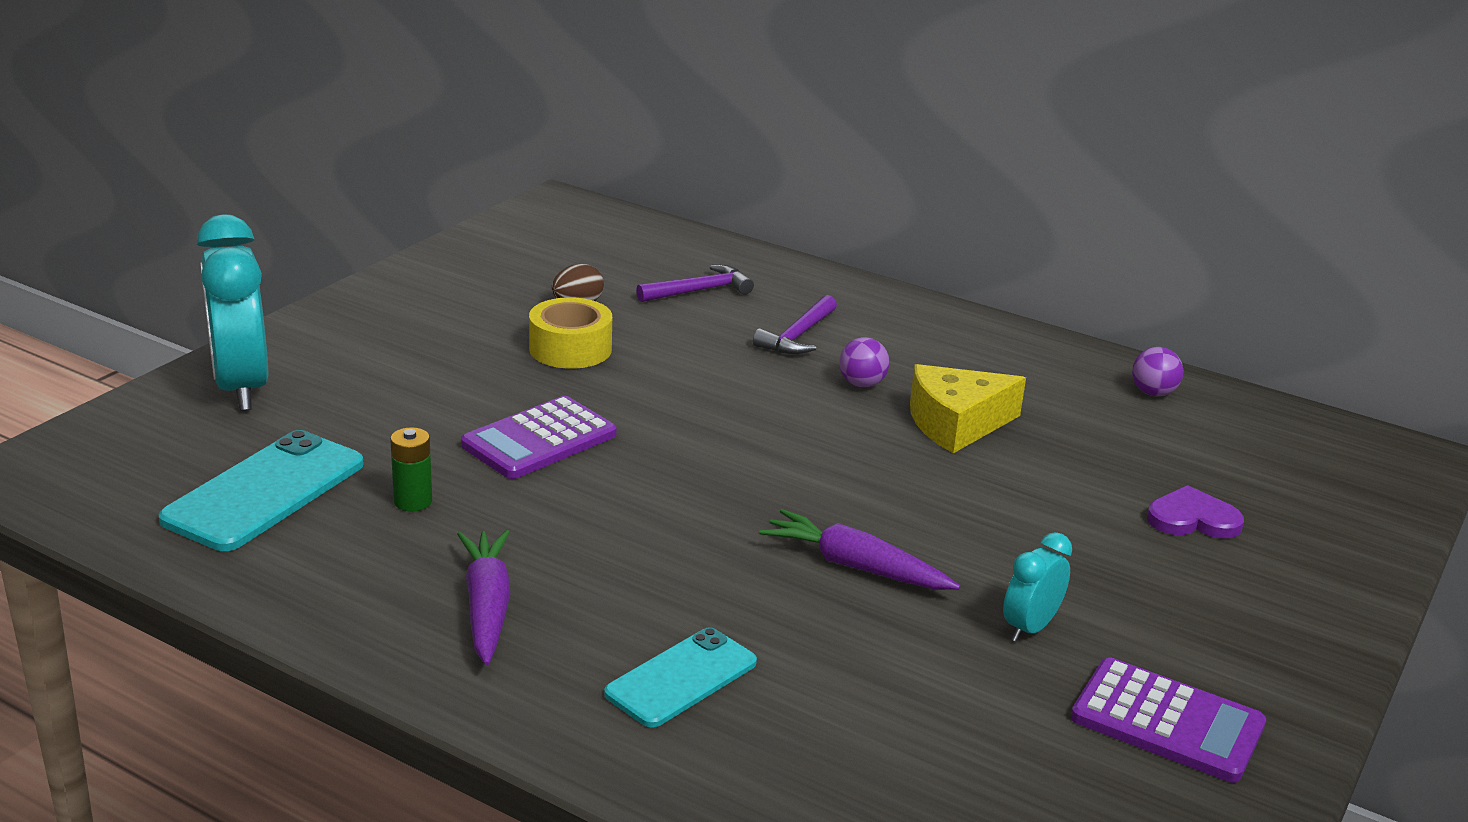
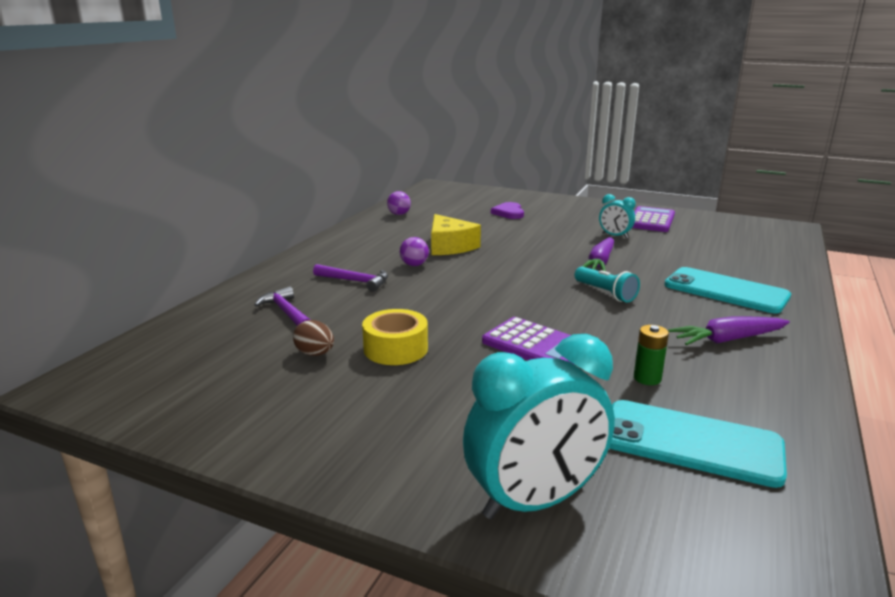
camera: 95 degrees left, 5 degrees down
turquoise phone [604,627,757,728] -> turquoise phone [665,267,791,313], size x1.51
none -> turquoise flashlight [574,267,640,303]

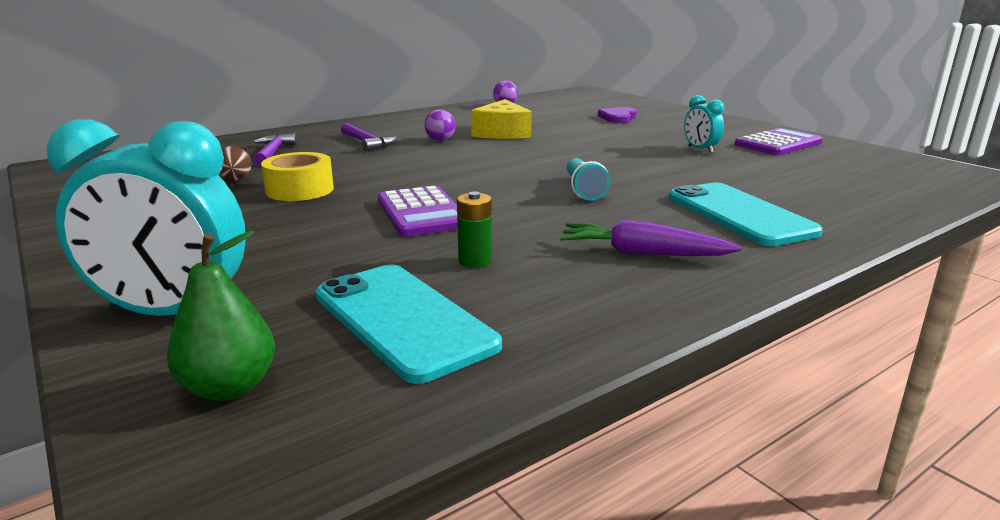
camera: 30 degrees right, 0 degrees up
purple carrot [582,237,614,271] -> none
none -> green pear [167,230,275,401]

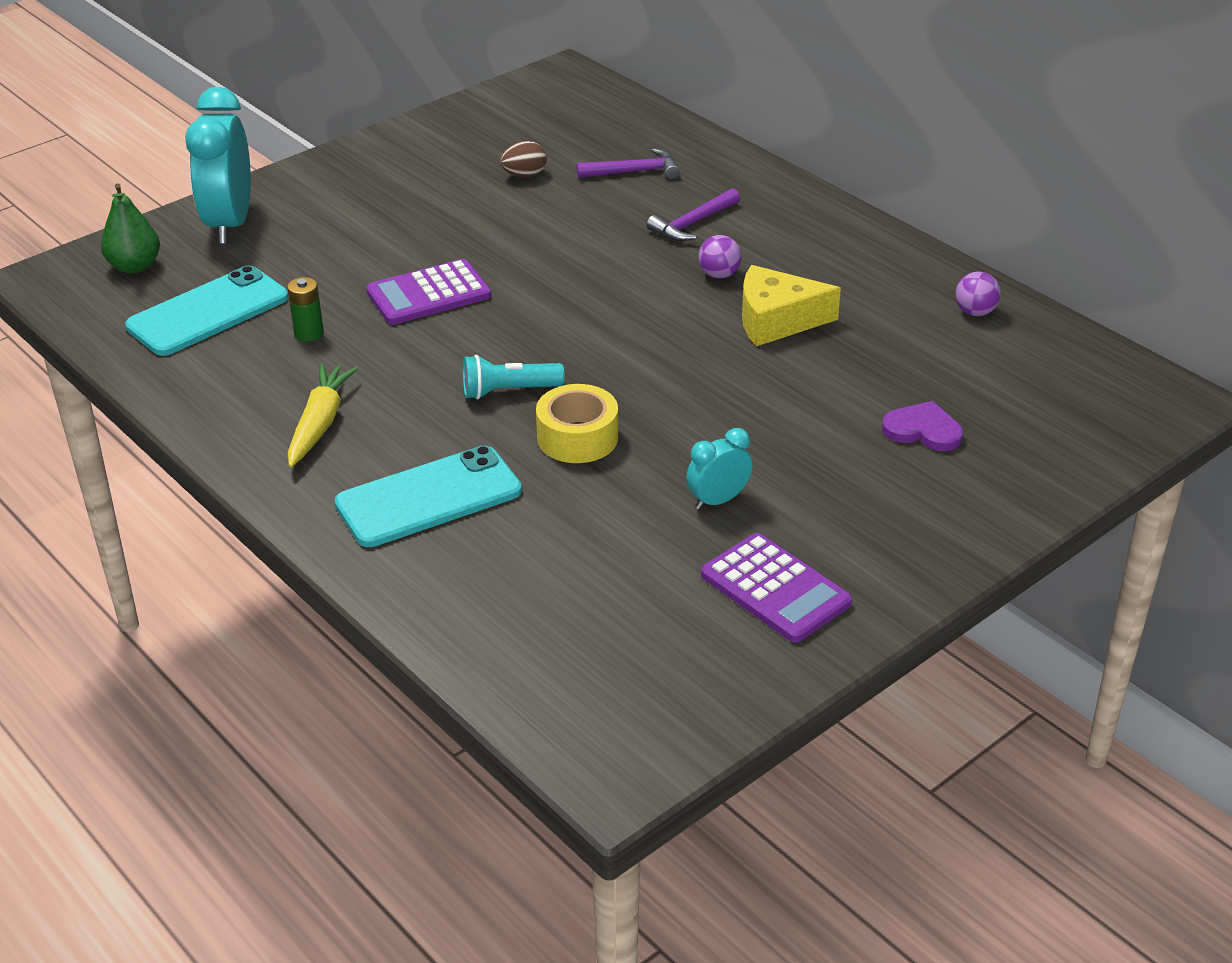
camera: 85 degrees right, 15 degrees up
yellow tape [261,152,334,201] -> yellow tape moved to [536,384,618,463]
purple carrot [560,220,742,256] -> yellow carrot [288,364,358,467]

